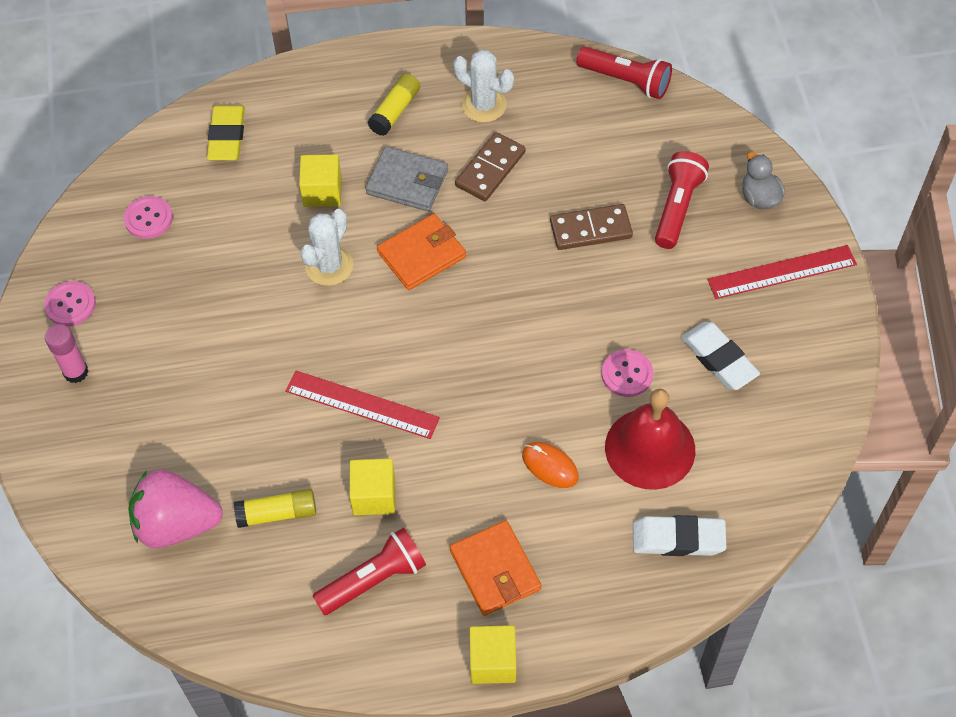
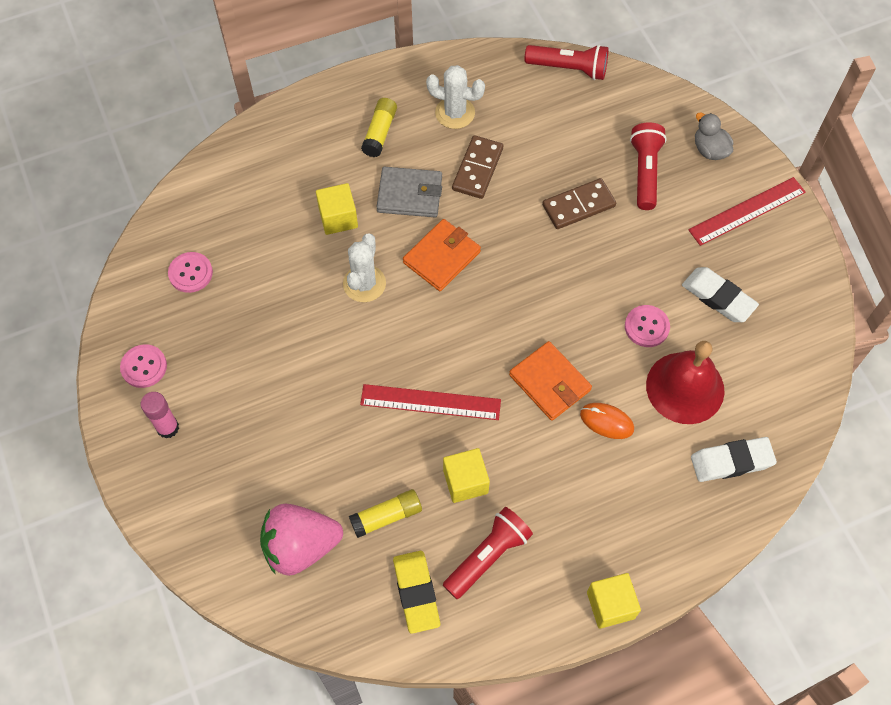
camera: 15 degrees left, 5 degrees up
yellow eraser [207,105,245,160] -> yellow eraser moved to [393,551,440,634]
orange wallet [450,520,541,616] -> orange wallet moved to [509,341,592,421]

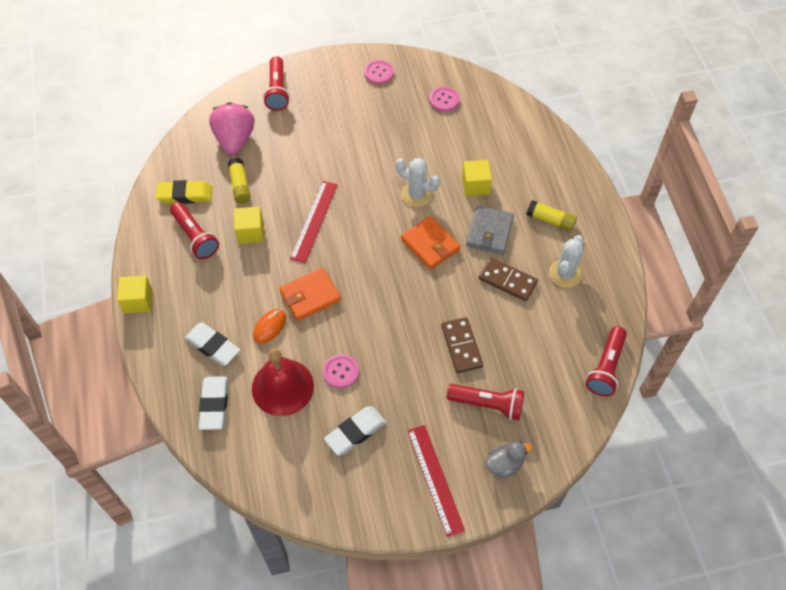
camera: 100 degrees right, 5 degrees down
pink glue stick [141,392,179,438] -> none
none -> white eraser [185,323,240,366]
none -> red flashlight [263,56,290,111]

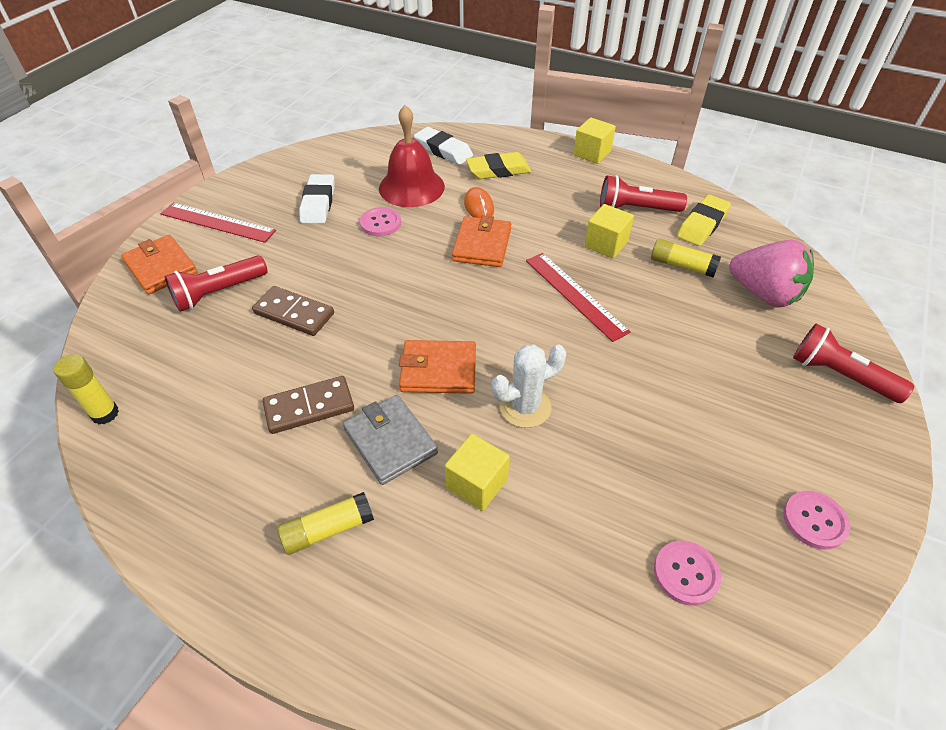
camera: 130 degrees right, 10 degrees down
white eraser [185,323,240,366] -> yellow eraser [466,152,531,179]
grey duck [486,441,532,478] -> orange wallet [121,235,197,294]
white cactus [549,235,584,288] -> none
red flashlight [586,326,627,396] -> yellow glue stick [54,354,119,424]

